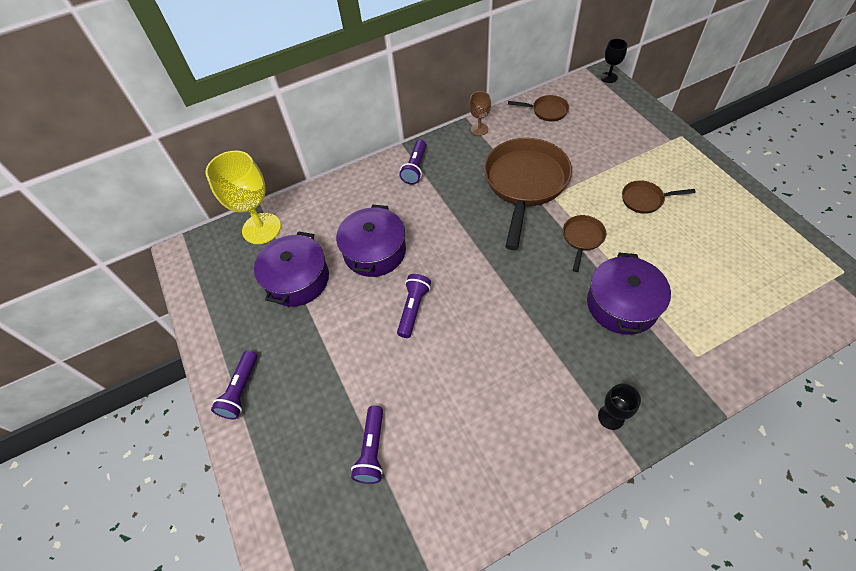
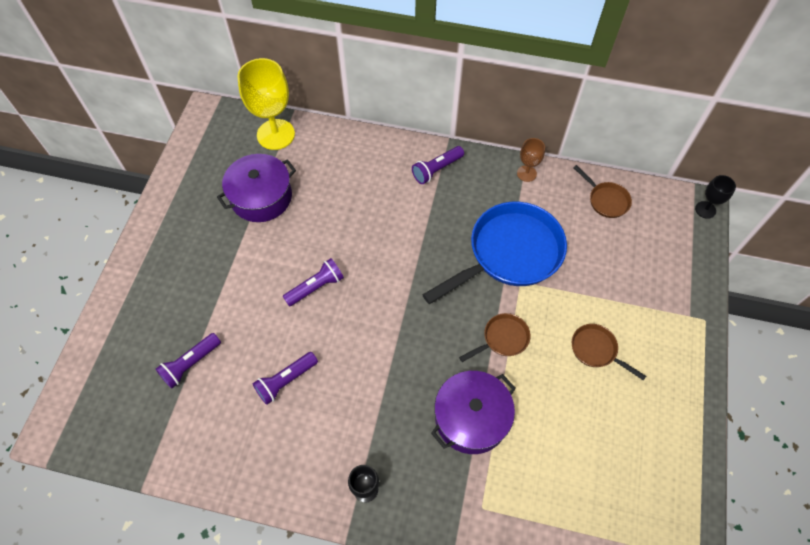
camera: 35 degrees right, 5 degrees up
purple flashlight [211,351,257,419] -> purple flashlight moved to [252,352,318,405]
purple pot [336,205,406,277] -> none
brown pan [484,138,572,250] -> blue pan [423,202,567,304]

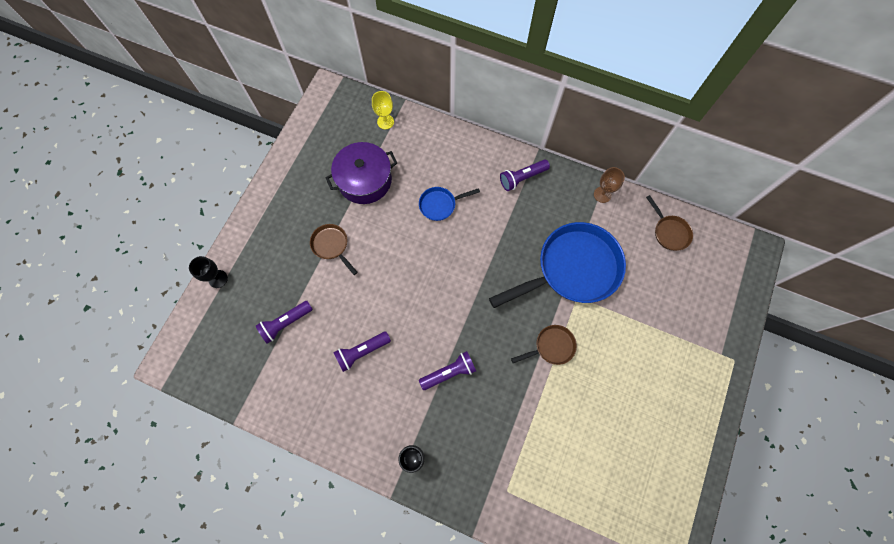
camera: 10 degrees right, 10 degrees up
yellow goblet [237,58,295,150] -> yellow goblet [372,91,394,129], size x0.50
purple flashlight [283,258,344,306] -> purple flashlight moved to [419,351,476,390]
purple pot [431,371,516,454] -> none
brown pan [572,324,646,381] -> brown pan moved to [310,224,358,275]
black goblet [695,175,736,219] -> black goblet moved to [189,256,228,288]
none -> blue pan [419,187,480,221]

